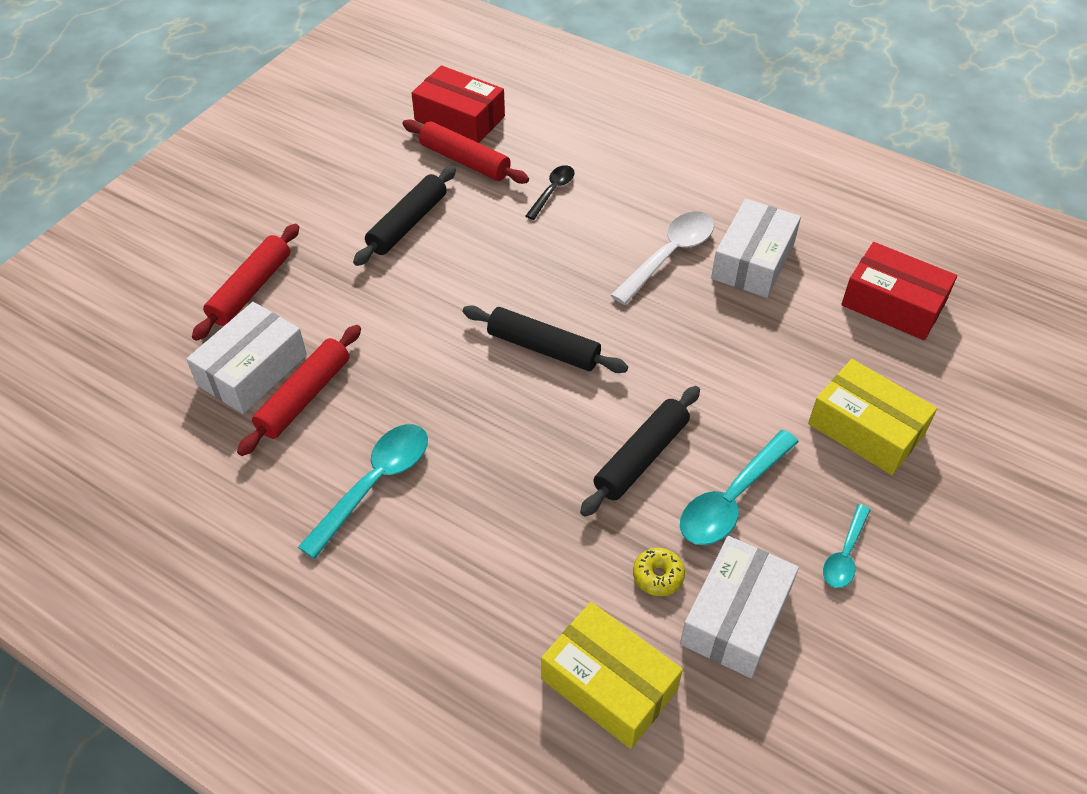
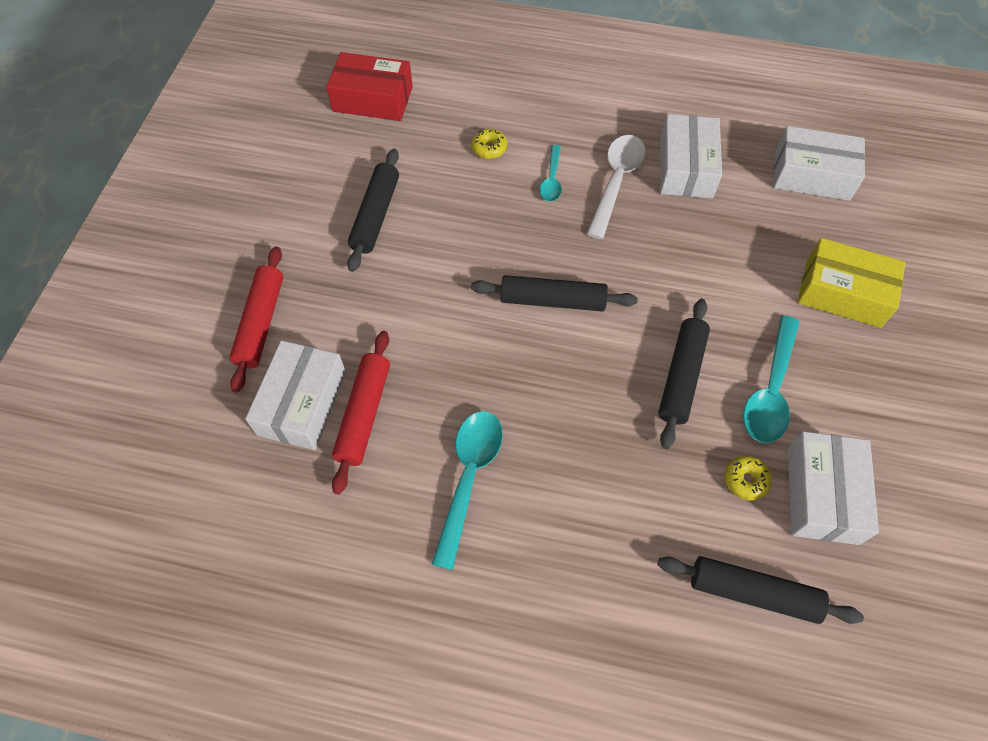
camera: 20 degrees left, 10 degrees up
red rolling pin [402,119,529,184] -> none
black spoon [526,165,575,220] -> yellow donut [471,129,507,159]
yellow box [541,602,683,749] -> black rolling pin [658,556,864,624]
turquoise spoon [823,504,871,588] -> turquoise spoon moved to [539,145,562,202]
red box [841,242,957,340] -> white box [773,126,865,201]

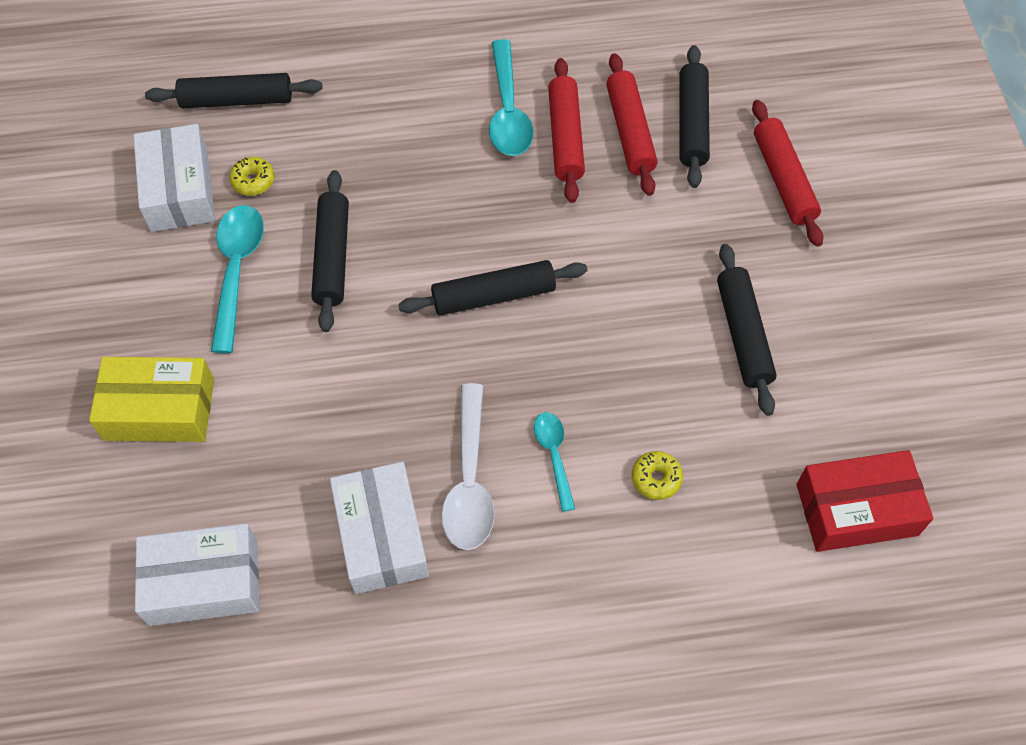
camera: 160 degrees right, 0 degrees up
white box [245,340,346,450] -> black rolling pin [679,45,710,188]
none -> red rolling pin [548,58,585,203]

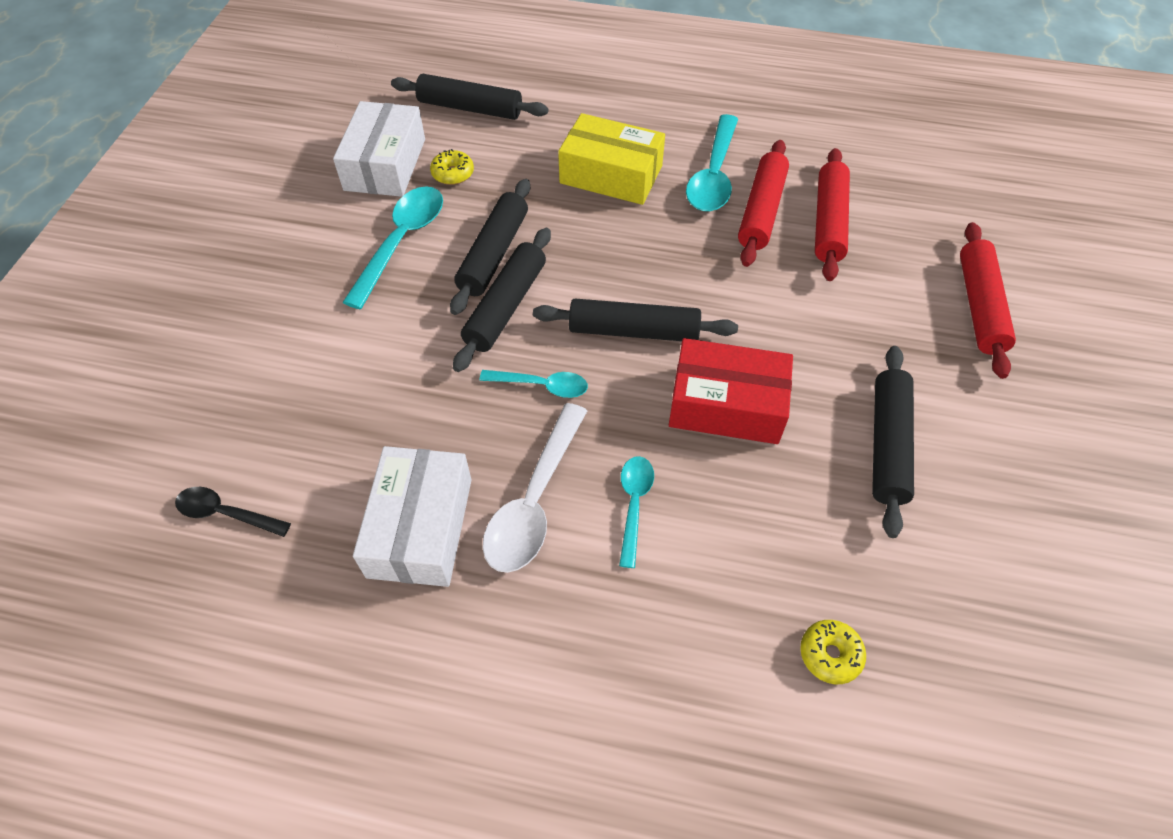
camera: 20 degrees right, 5 degrees down
yellow box [89,357,214,442] -> yellow box moved to [558,113,665,205]
white box [135,524,259,626] -> black spoon [175,487,291,537]
yellow donut [632,451,683,500] -> yellow donut moved to [800,620,866,684]
black rolling pin [679,45,710,188] -> black rolling pin moved to [453,228,551,372]
red box [796,450,933,552] -> red box moved to [669,338,793,444]
none -> turquoise spoon [479,370,588,398]

